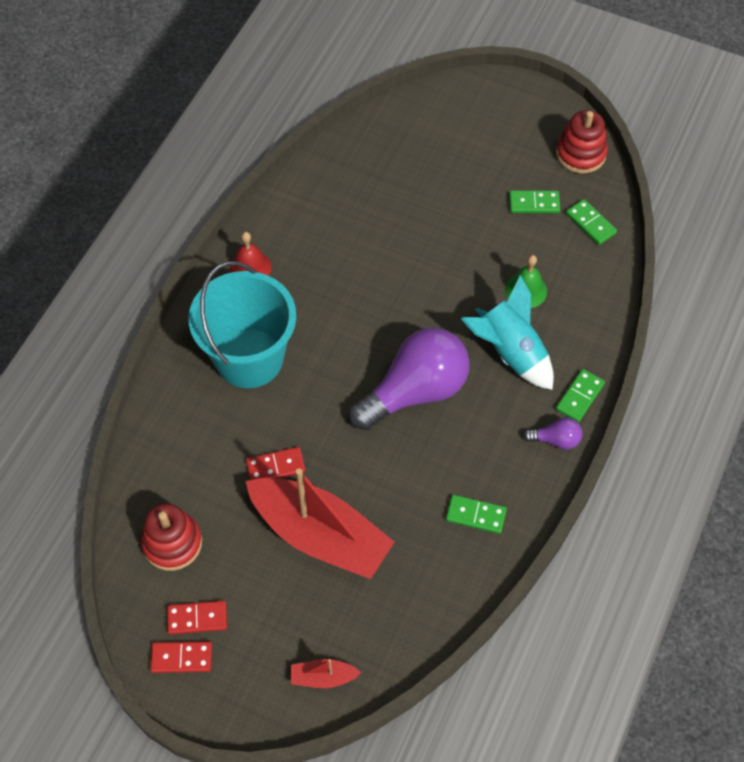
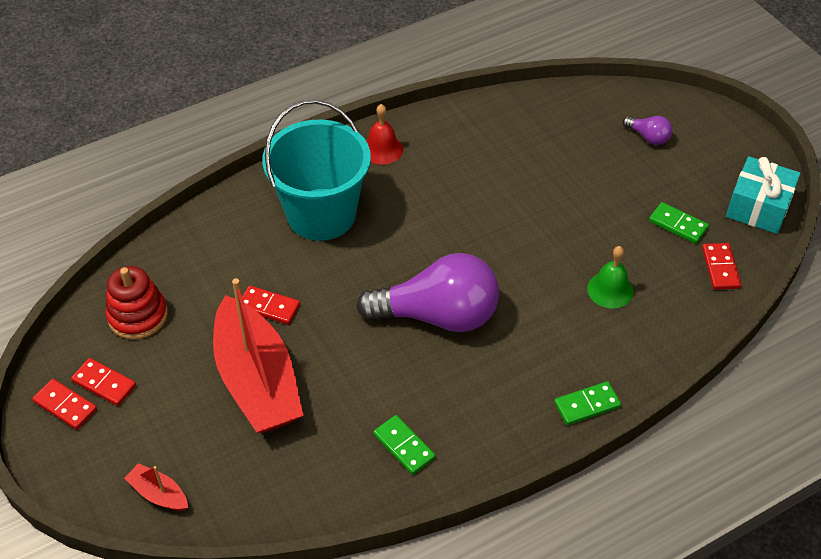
camera: 35 degrees right, 10 degrees down
turquoise rocket [461,275,554,390] -> none
purple light bulb [523,418,582,450] -> purple light bulb moved to [623,116,673,145]
red stacking toy [556,110,608,174] -> turquoise gift [726,156,801,234]
green domino [566,199,617,245] -> red domino [702,243,741,290]

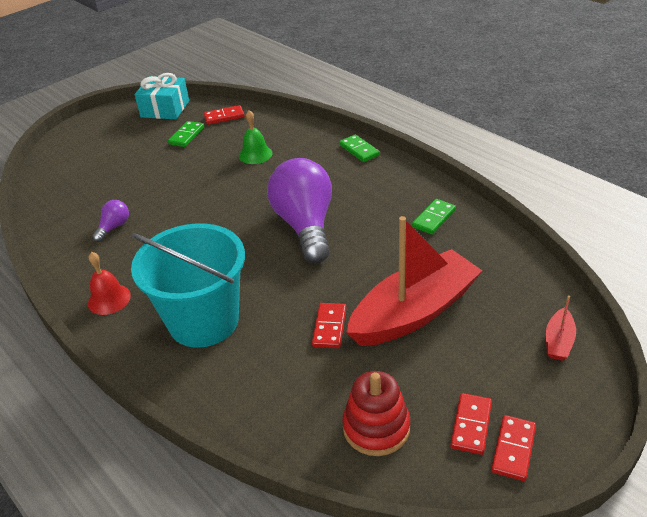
camera: 100 degrees left, 10 degrees down
purple light bulb [623,116,673,145] -> purple light bulb moved to [92,200,129,242]

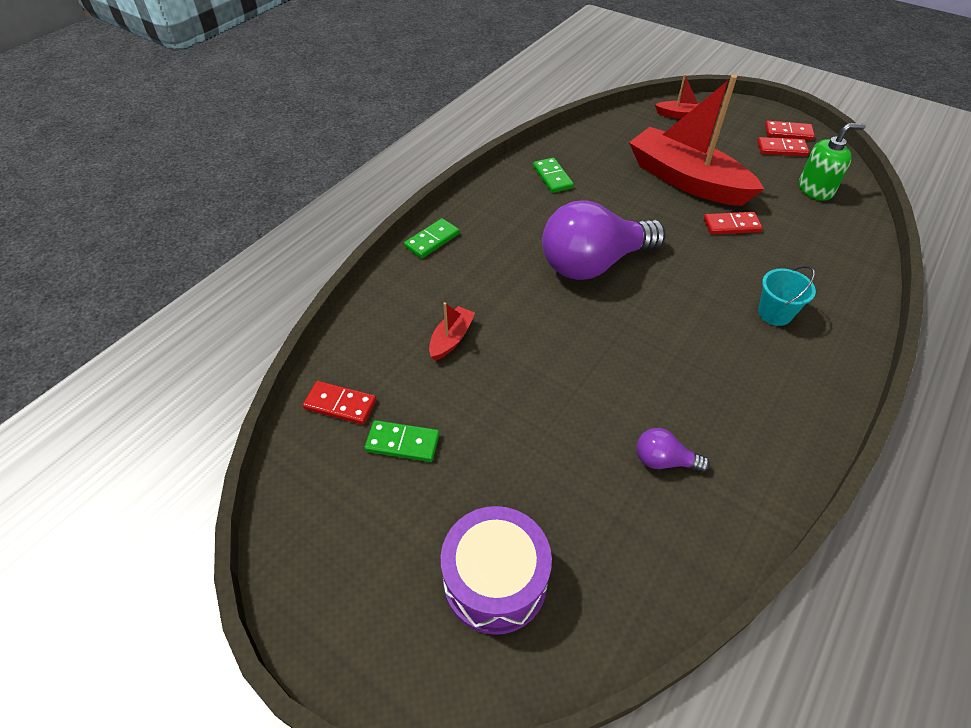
camera: 105 degrees left, 10 degrees up
red bell [88,252,131,315] -> none
turquoise bucket [131,223,245,348] -> turquoise bucket [758,266,816,326], size x0.43
turquoise gift [134,73,189,119] -> none
red domino [204,105,244,125] -> red domino turned 45 degrees counterclockwise [303,381,376,425]
green bell [239,110,273,164] -> red boat [429,302,475,361]
red stacking toy [342,371,410,456] -> green soap dispenser [799,123,866,201]
green domino [412,199,456,234] -> green domino turned 45 degrees clockwise [533,158,574,193]
none -> purple drum [441,506,552,635]

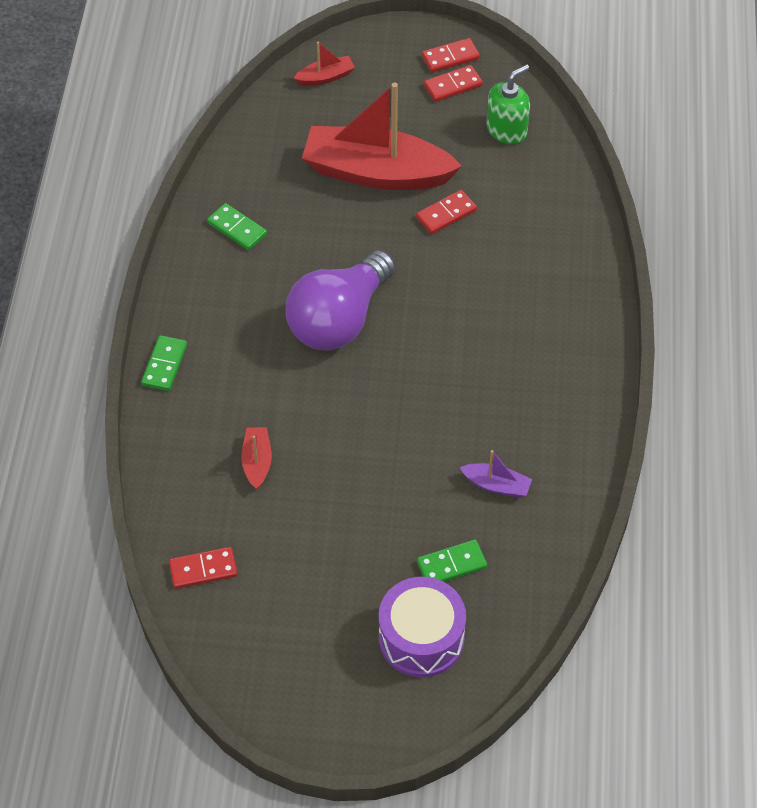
camera: 30 degrees left, 5 degrees up
green domino [365,420,440,462] -> green domino moved to [417,540,487,582]
purple light bulb [637,428,710,472] -> purple boat [459,450,532,498]
turquoise bucket [758,266,816,326] -> none

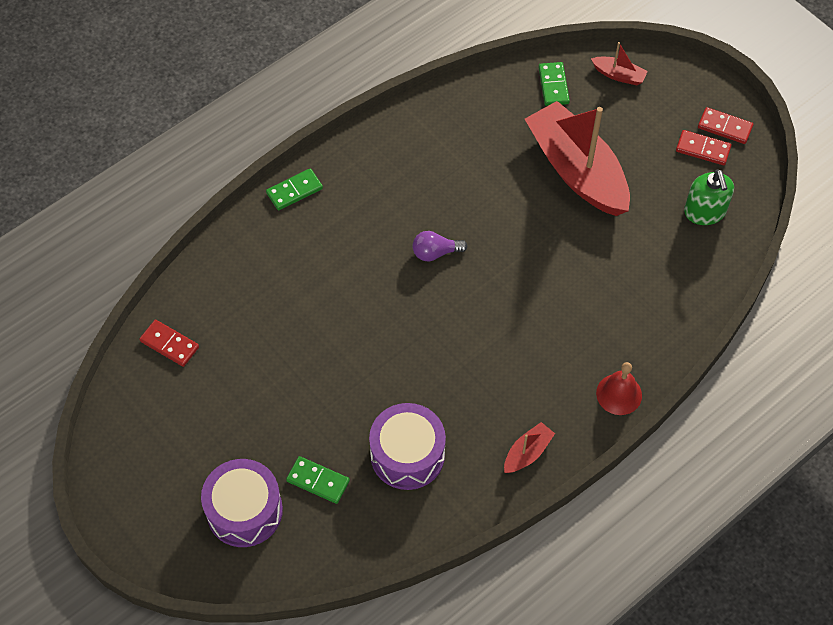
camera: 45 degrees right, 5 degrees up
green domino [207,203,267,250] -> green domino moved to [539,62,570,106]
red boat [241,427,272,489] -> red boat moved to [504,422,555,473]
purple light bulb [285,250,395,351] -> purple light bulb [412,231,467,261], size x0.43
red domino [416,190,477,234] -> none
purple boat [459,450,532,498] -> purple drum [369,403,446,490]
green soap dispenser [486,64,530,144] -> green soap dispenser turned 75 degrees clockwise [684,169,734,225]
none -> red bell [596,362,642,415]

